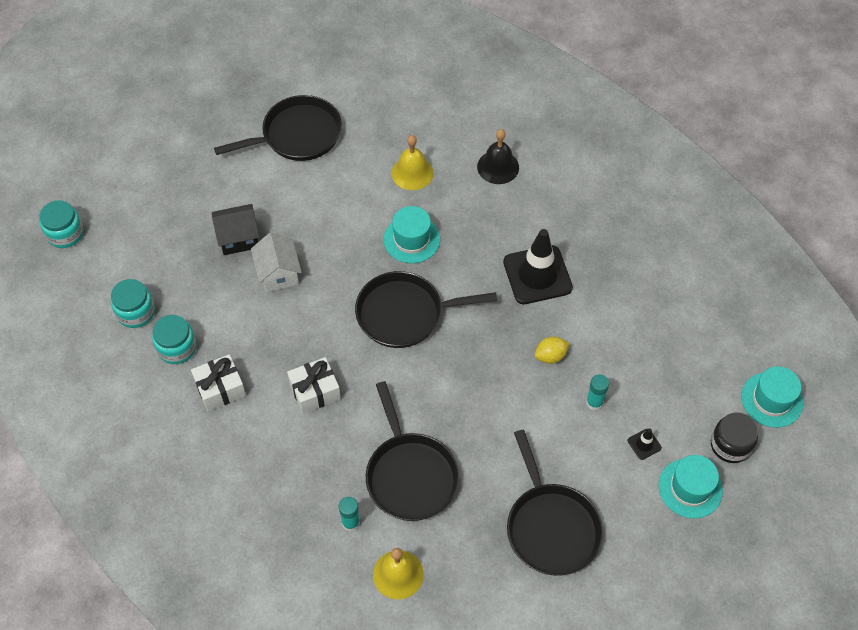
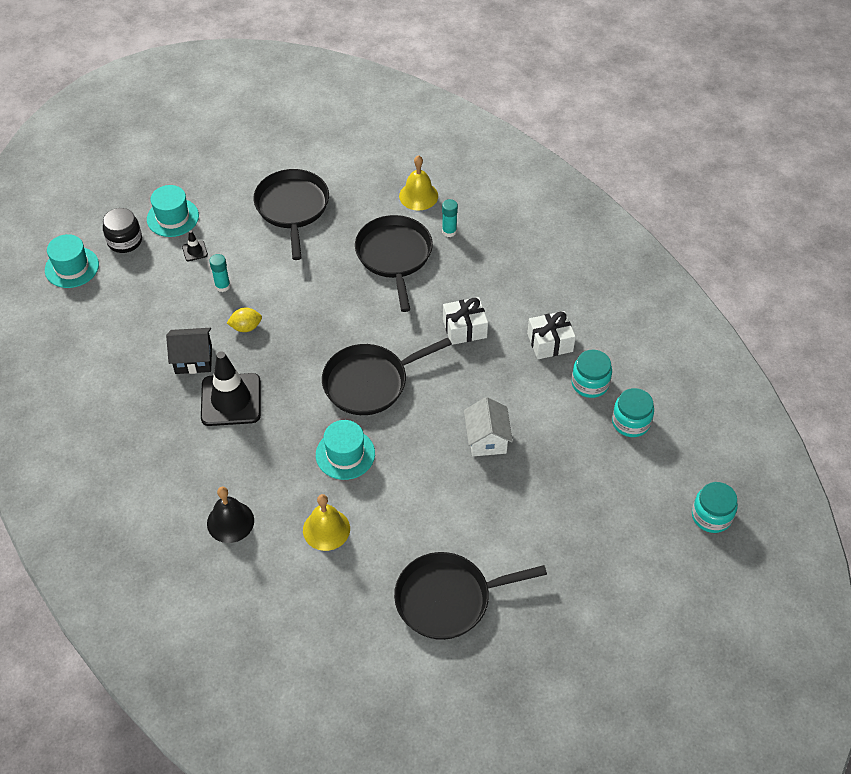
camera: 170 degrees left, 5 degrees down
black house [212,204,260,255] -> black house moved to [166,328,212,374]
black pan [355,271,497,348] -> black pan turned 150 degrees clockwise [322,337,452,415]

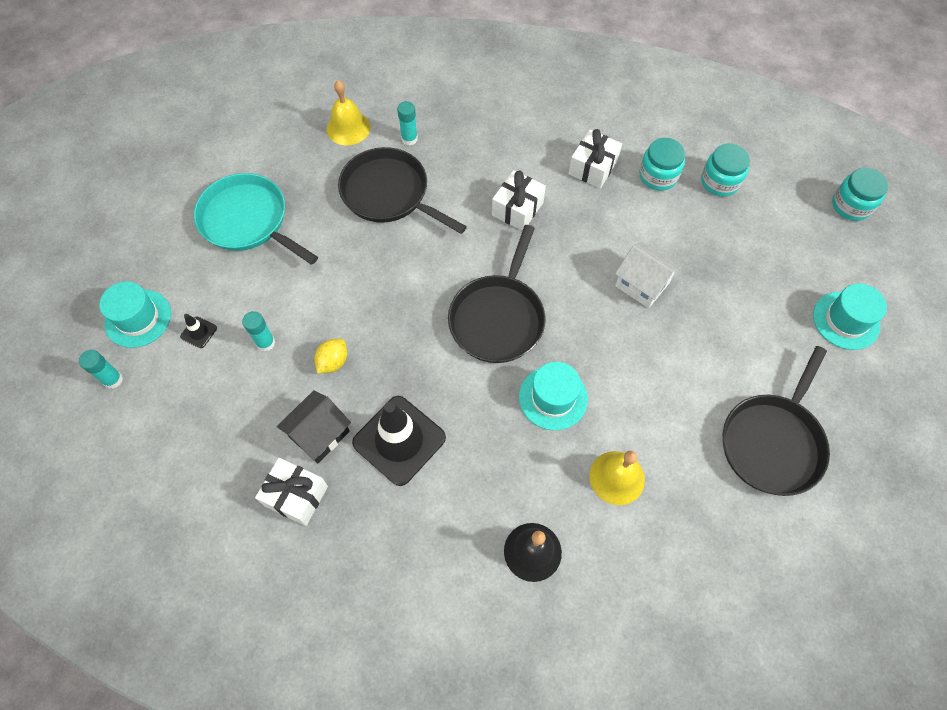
camera: 45 degrees left, 10 degrees up
turquoise hat [45,234,99,288] -> turquoise hat moved to [813,283,887,350]
black jar [103,208,142,253] -> turquoise glue stick [79,350,123,389]
black pan [253,169,329,260] -> turquoise pan [194,173,318,265]
none -> white gift [255,458,328,526]

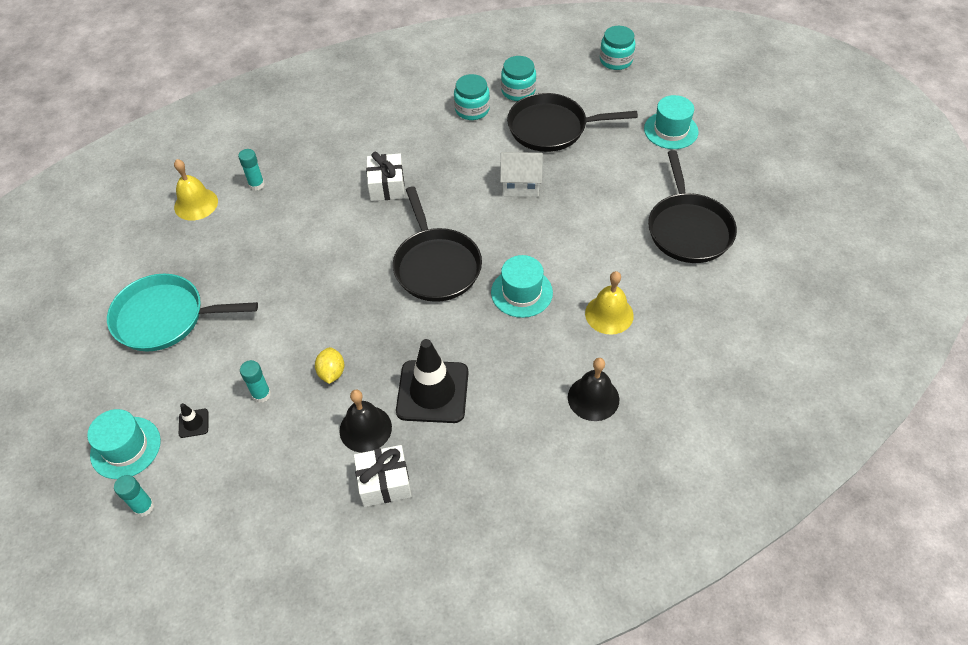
camera: 35 degrees left, 10 degrees down
black house [277,390,351,463] -> black bell [340,390,392,453]
black pan [338,147,467,234] -> black pan moved to [507,93,638,152]
white gift [568,129,622,188] -> none

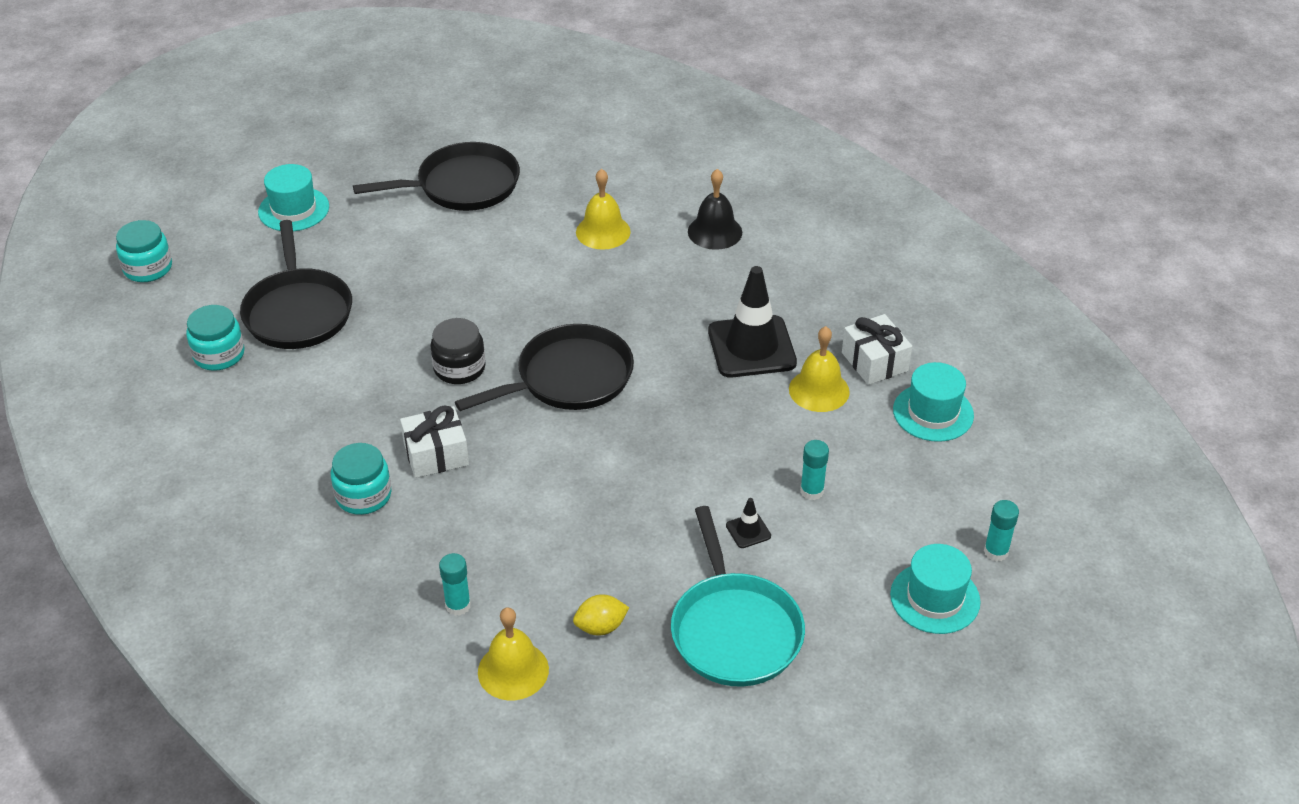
camera: 105 degrees left, 10 degrees down
black traffic cone [179,403,208,438] -> black traffic cone moved to [726,498,771,548]
yellow lemon [315,347,344,384] -> yellow lemon moved to [573,595,629,636]
black bell [340,390,392,453] -> yellow bell [789,326,850,412]
turquoise jar [454,74,490,120] -> turquoise jar moved to [331,443,392,515]
turquoise hat [491,255,553,318] -> turquoise hat moved to [893,362,974,442]
white house [500,152,543,197] -> none
none -> black jar [430,318,485,384]

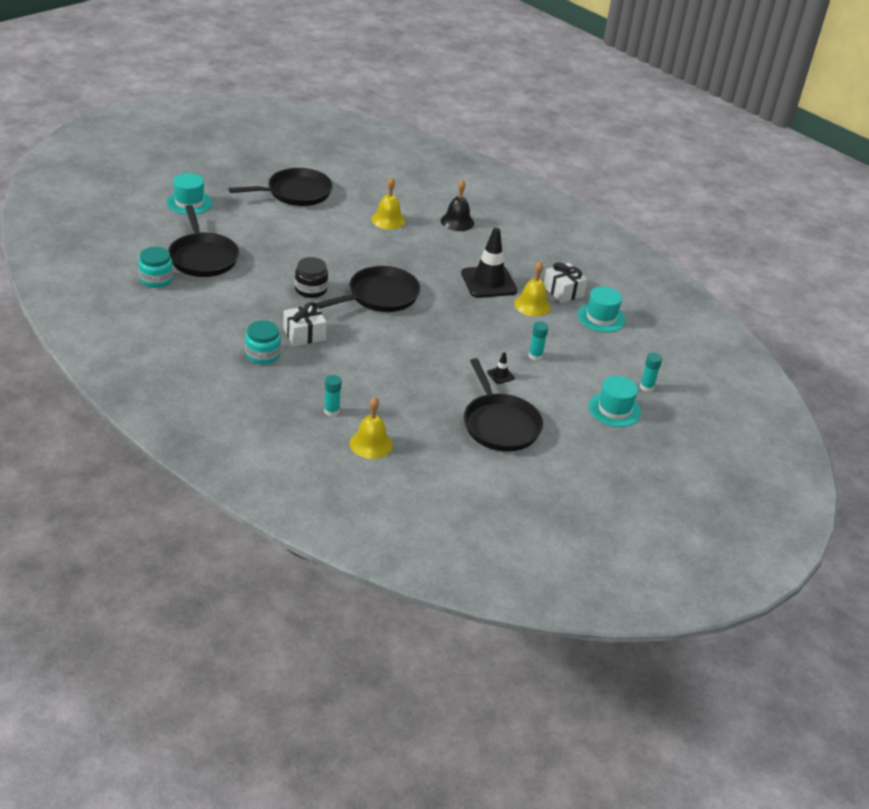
camera: 10 degrees left, 5 degrees down
turquoise jar [116,220,172,282] -> none
yellow lemon [573,595,629,636] -> none
turquoise pan [671,506,805,687] -> black pan [464,358,543,452]

